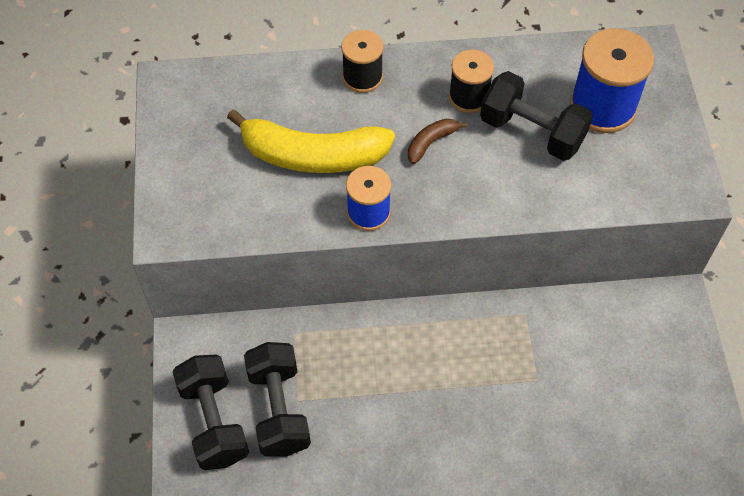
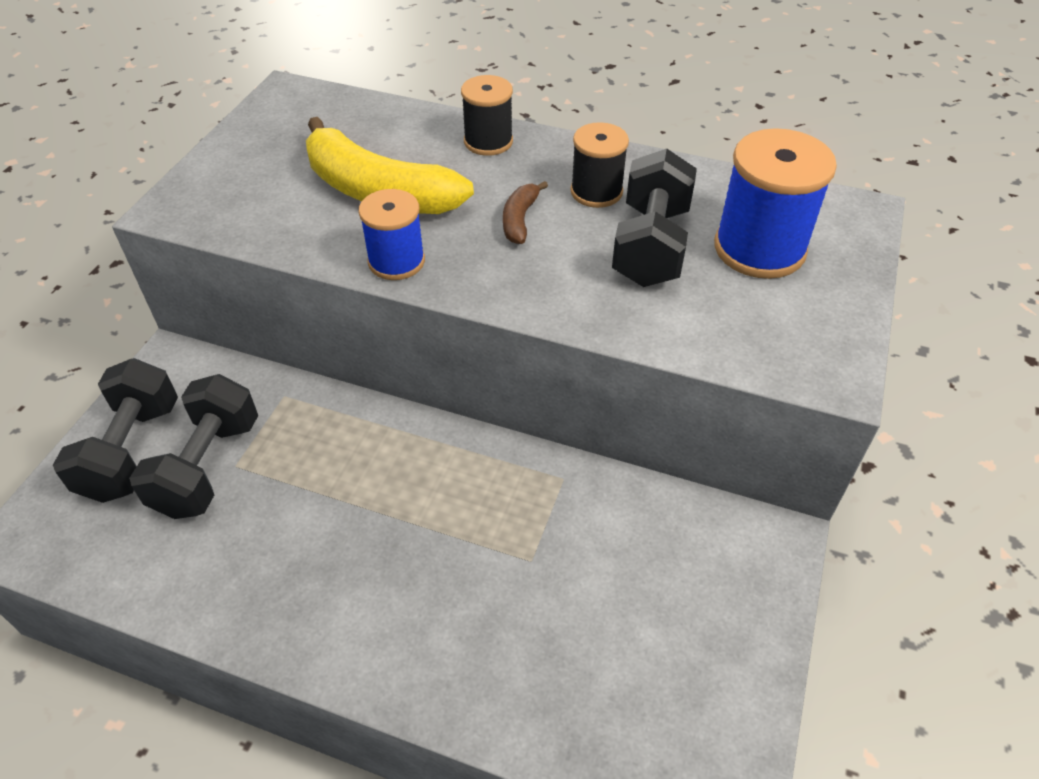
camera: 25 degrees right, 10 degrees down
brown banana [408,119,468,164] -> brown banana turned 60 degrees counterclockwise [503,181,548,244]
black dumbbell [480,71,593,161] -> black dumbbell turned 45 degrees clockwise [612,148,697,287]

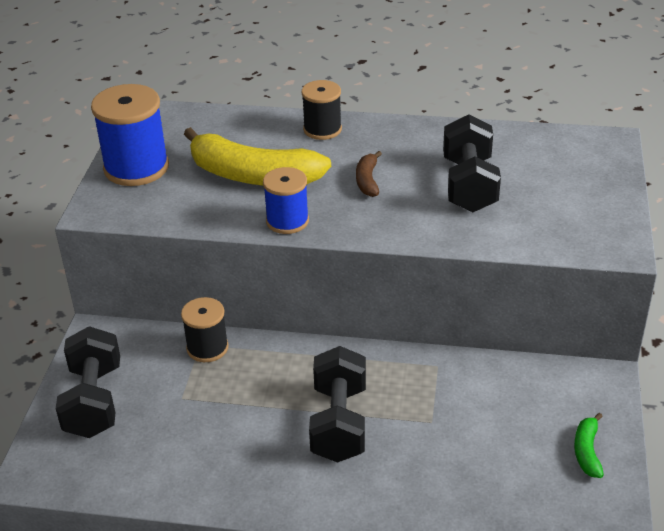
camera: 10 degrees left, 10 degrees down
black dumbbell [129,374,258,519] -> black dumbbell moved to [309,346,366,463]
black spool [570,122,629,208] -> black spool moved to [181,297,229,362]
blue spool [714,128,837,279] -> blue spool moved to [91,84,169,186]
none -> green banana [574,413,604,478]

